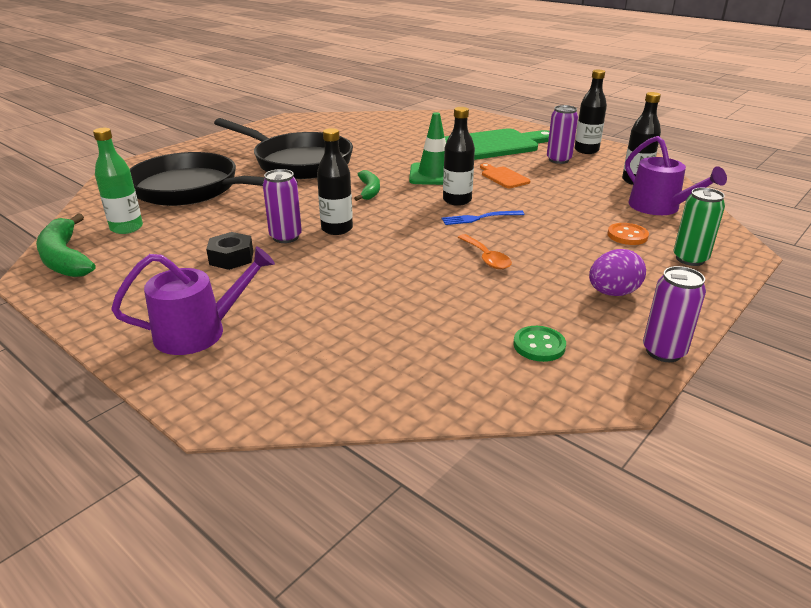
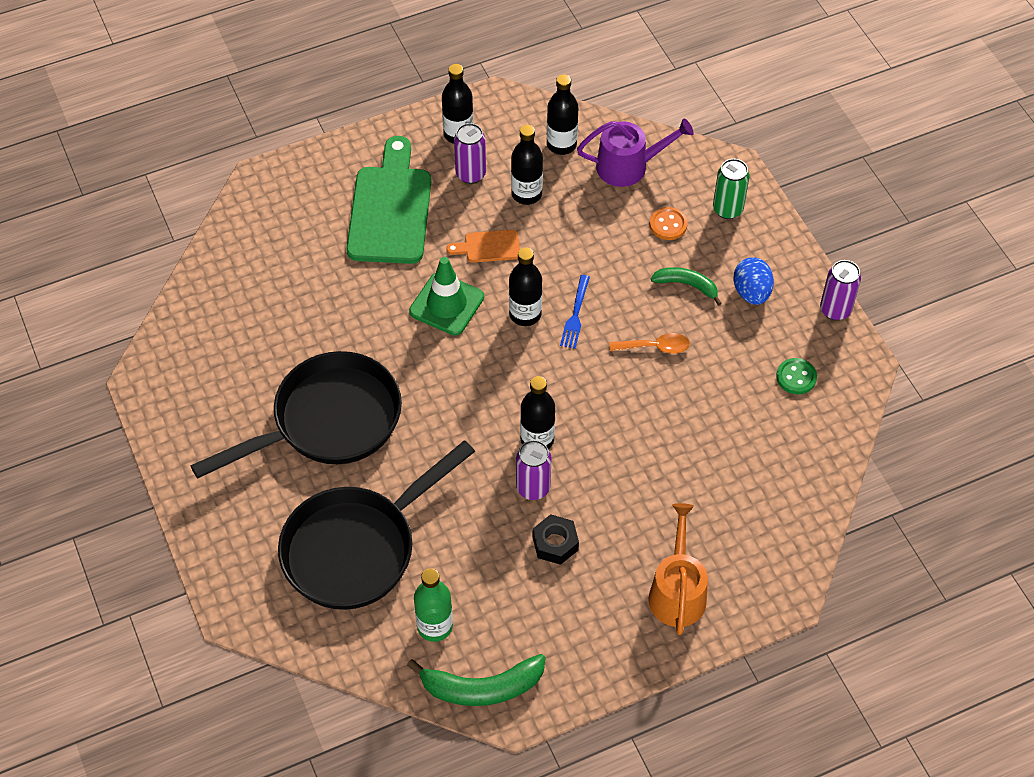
camera: 65 degrees left, 25 degrees up
purple watering can [111,246,275,355] -> orange watering can [648,503,708,635]
green banana [354,170,380,201] -> green banana moved to [651,267,722,306]
purple egg [589,249,646,296] -> blue egg [733,257,774,305]
none -> black bottle [511,125,543,205]

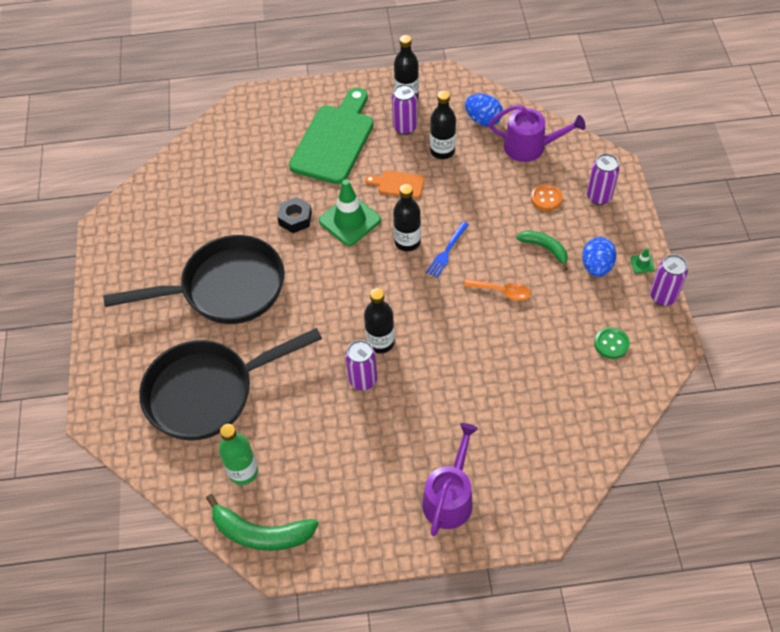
camera: 20 degrees right, 0 degrees up
black nut [533,514,579,565] -> black nut moved to [277,197,312,233]
black bottle [547,74,578,155] -> blue egg [465,94,503,126]
orange watering can [648,503,708,635] -> purple watering can [422,423,478,536]
green can [713,159,750,219] -> purple can [587,154,620,205]
none -> green traffic cone [630,248,655,273]

